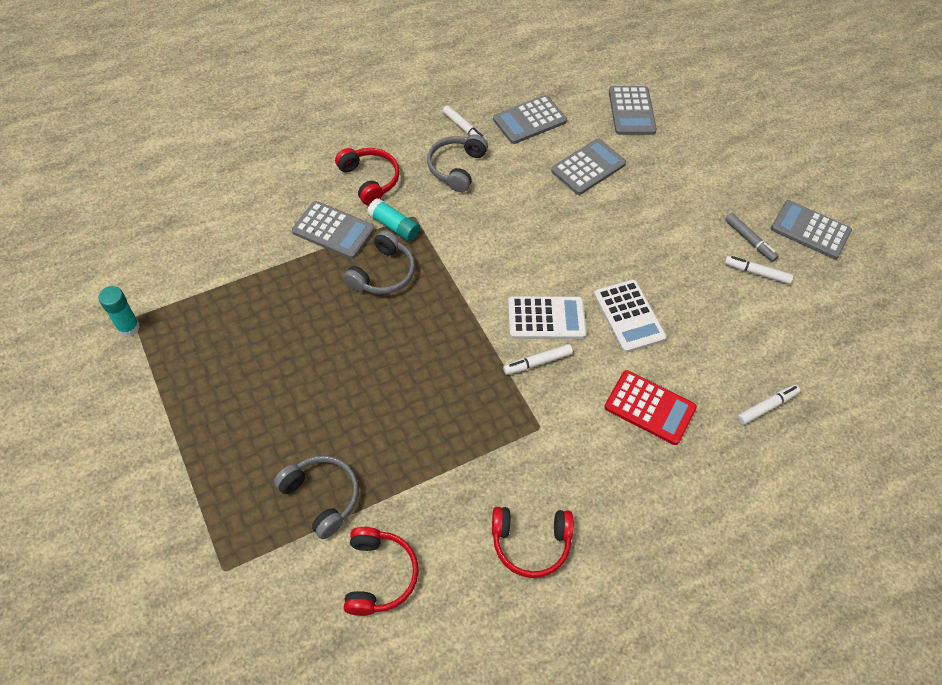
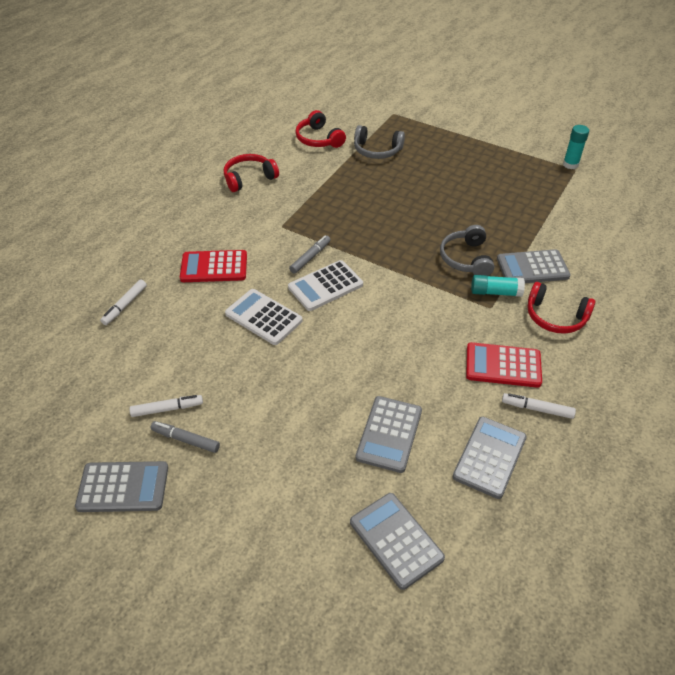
camera: 150 degrees right, 10 degrees down
grey headphones [427,134,488,192] -> red calculator [466,342,542,388]
white marker [503,344,573,375] -> grey marker [289,235,331,274]

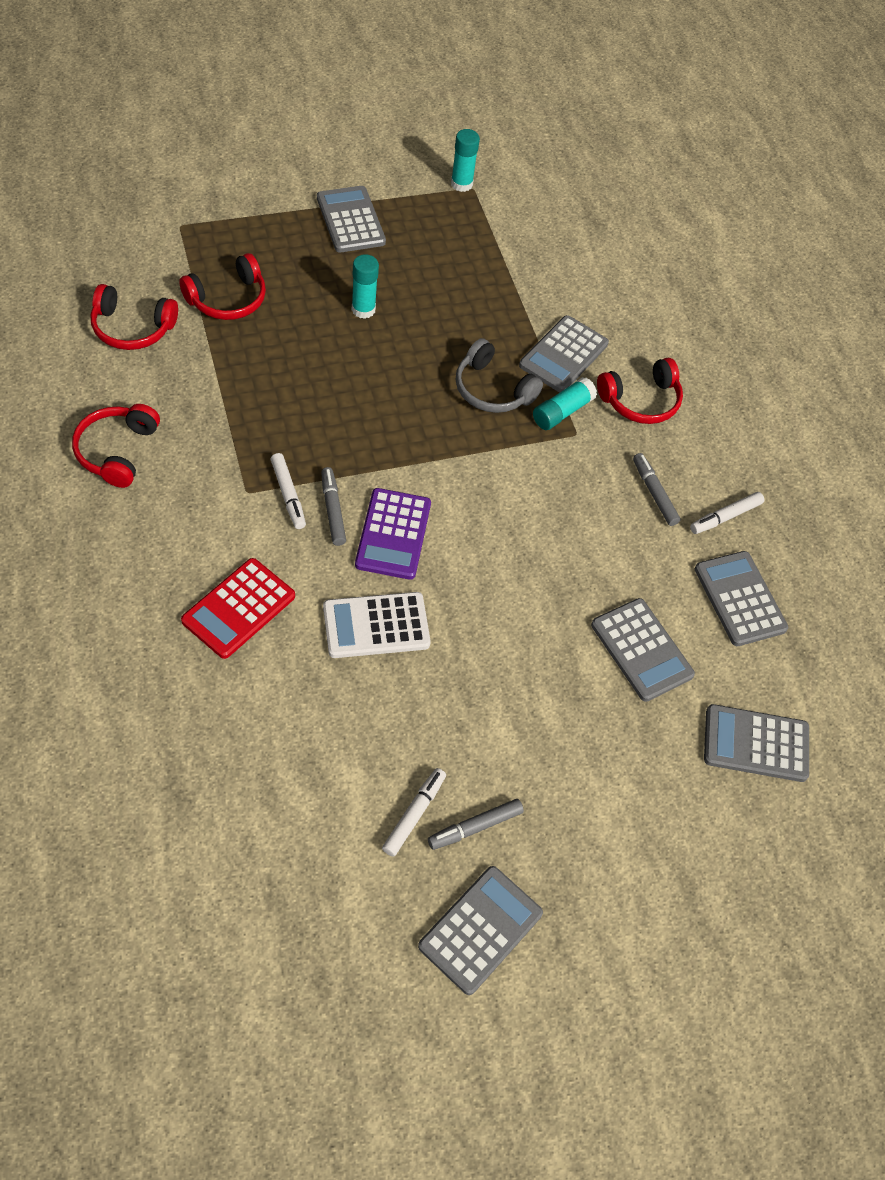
camera: 55 degrees left, 10 degrees up
white marker [100,279,147,325] -> white marker moved to [270,453,306,529]
white calculator [288,260,363,311] -> purple calculator [355,488,431,580]
grey headphones [354,125,405,159] -> red headphones [179,253,266,320]
red calculator [466,342,542,388] -> grey marker [633,453,681,526]
none -> grey calculator [317,186,386,253]
none -> turquoise glue stick [352,254,379,319]

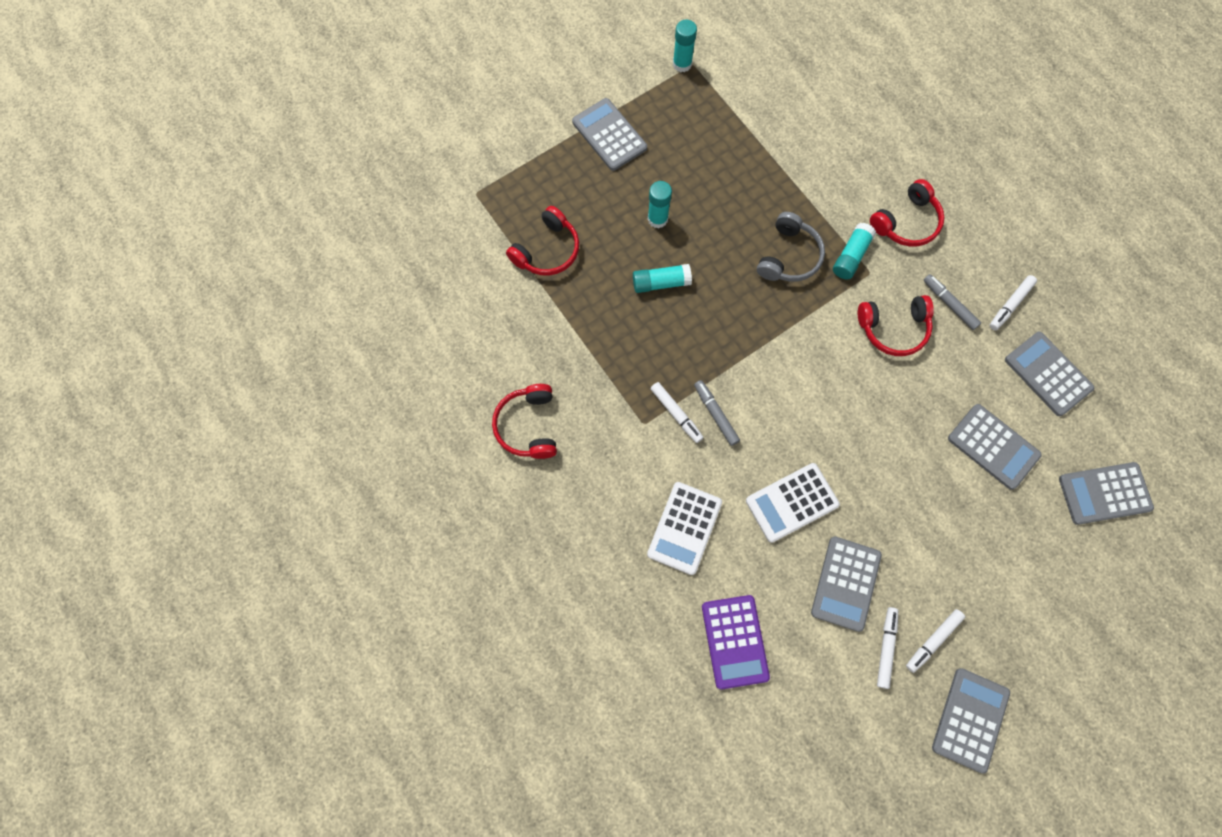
camera: 10 degrees left, 15 degrees up
red headphones [91,284,178,350] -> red headphones moved to [858,295,934,356]
red calculator [181,558,295,659] -> white calculator [647,482,722,575]
purple calculator [355,488,431,580] -> purple calculator moved to [702,595,770,689]
grey marker [428,799,524,850] -> white marker [906,609,965,673]
grey headphones [456,338,543,413] -> grey headphones turned 90 degrees counterclockwise [757,212,825,282]
grey calculator [519,315,609,392] -> grey calculator moved to [811,536,882,632]
none -> turquoise glue stick [633,264,692,293]

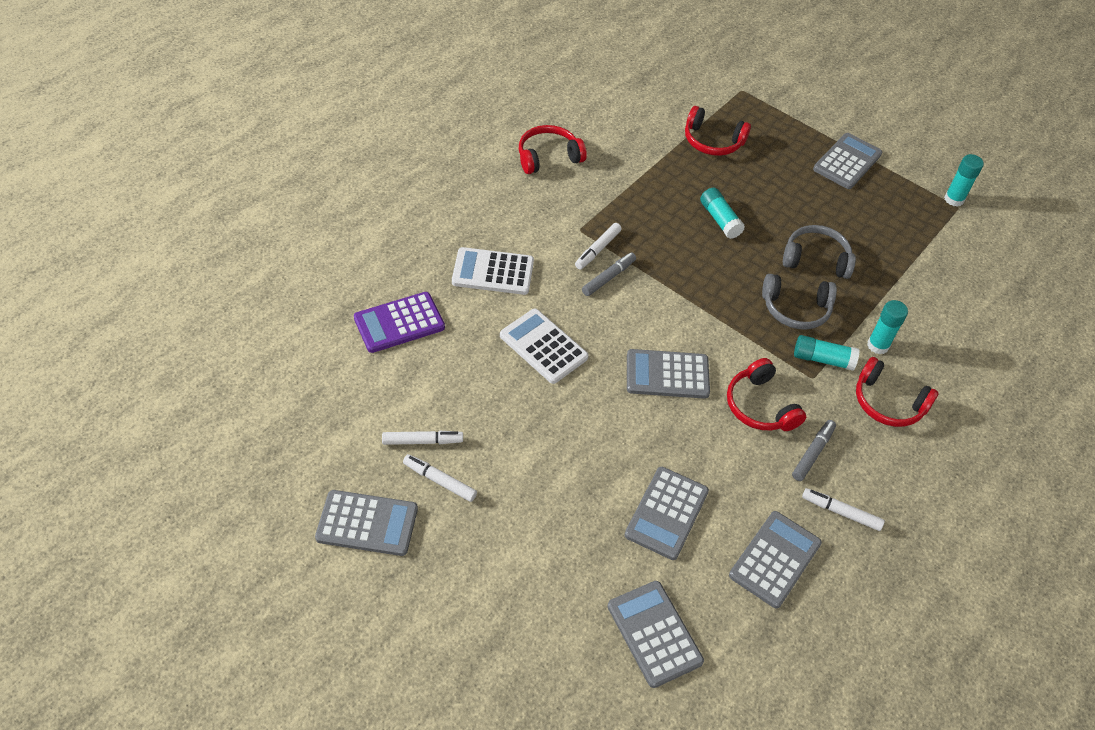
camera: 70 degrees right, 20 degrees down
turquoise glue stick [648,181,672,228] -> turquoise glue stick moved to [867,300,908,354]
grey calculator [811,536,882,632] -> grey calculator moved to [627,349,710,399]
none -> grey headphones [783,225,856,279]

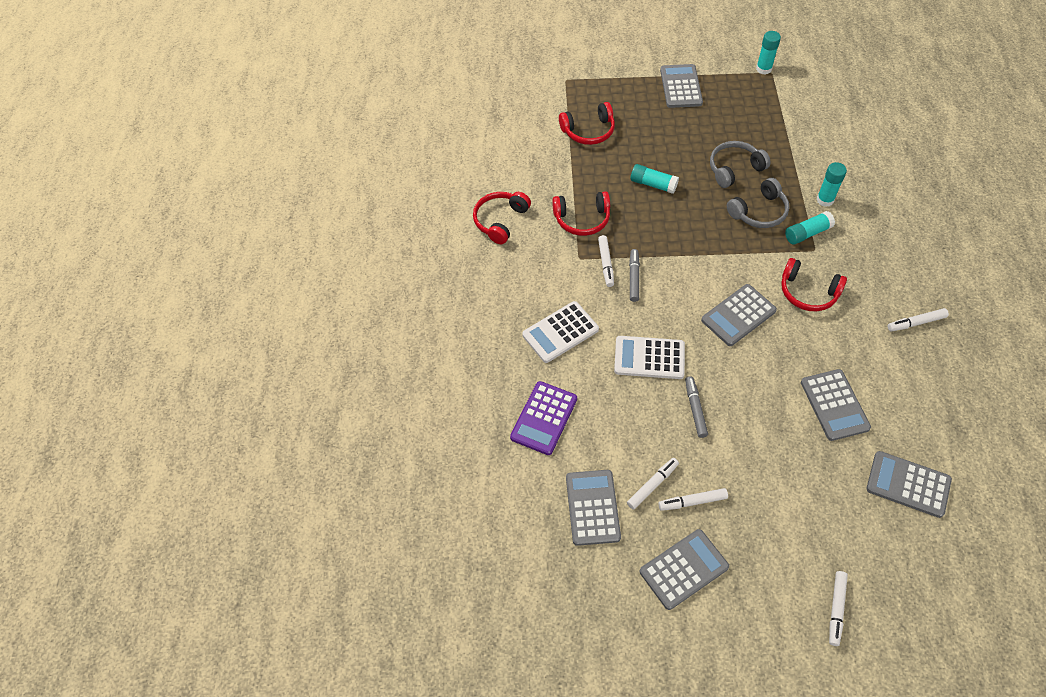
camera: 35 degrees left, 5 degrees up
grey calculator [729,511,822,608] -> grey calculator moved to [566,470,621,546]
grey marker [792,420,836,481] -> grey marker moved to [685,376,708,438]
red headphones [856,357,939,427] -> red headphones moved to [552,191,610,236]
none -> white marker [829,571,848,646]

